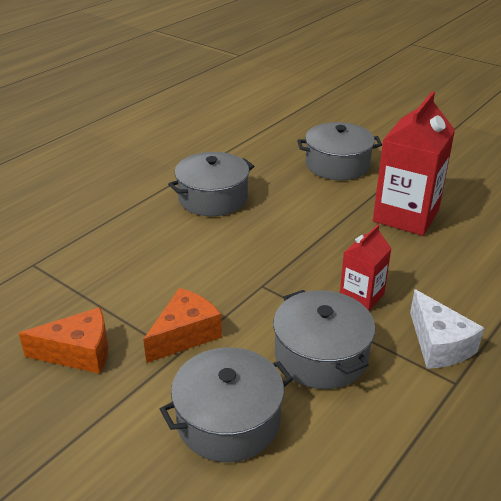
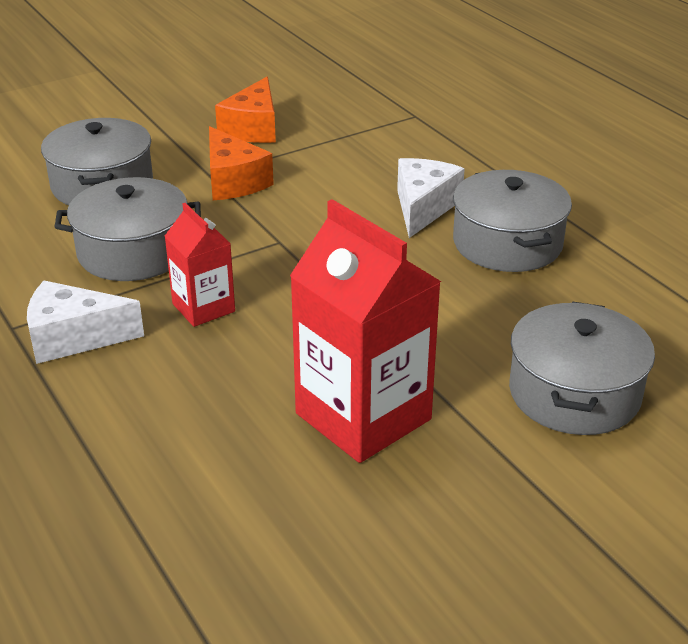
camera: 110 degrees right, 0 degrees up
none -> white cheese [397,158,465,238]

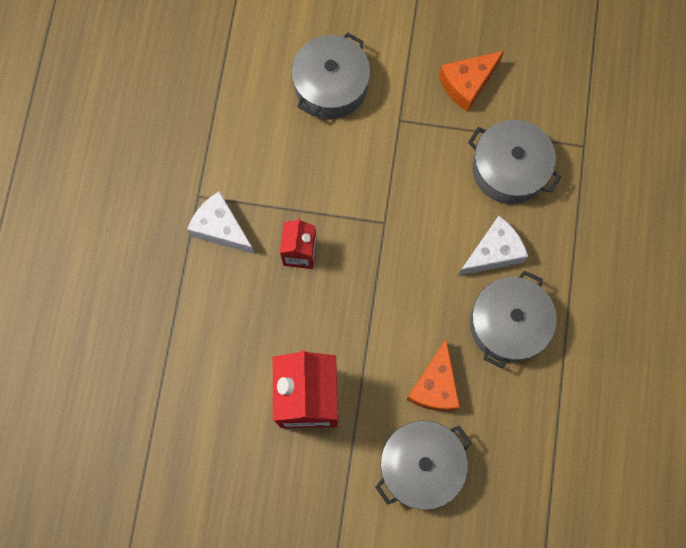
camera: 40 degrees right, 40 degrees up
grey pot [55,177,201,281] -> grey pot moved to [468,120,561,204]
orange cheese [209,126,274,200] -> orange cheese moved to [406,339,460,411]

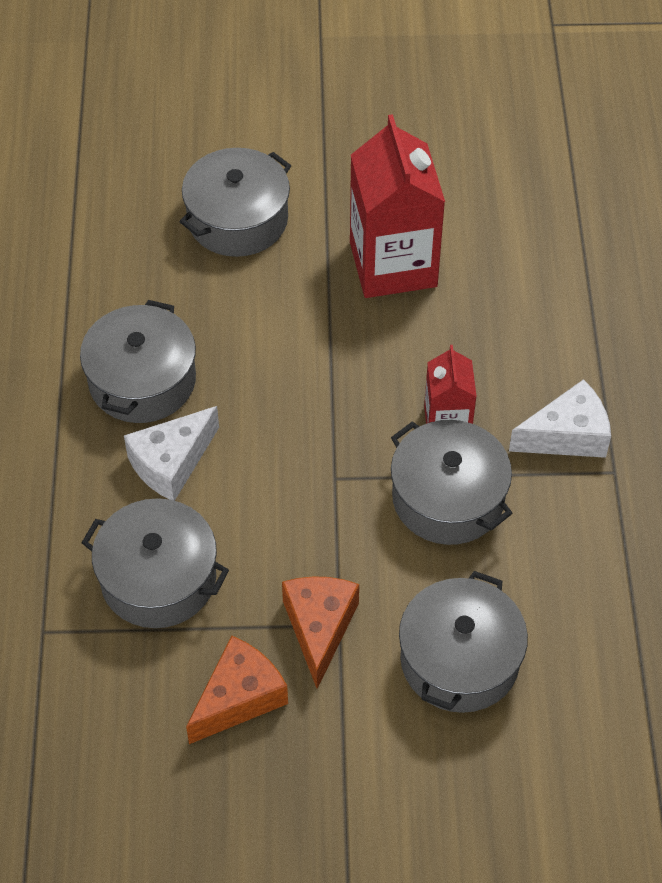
camera: 170 degrees right, 20 degrees down
white cheese [187,191,255,254] -> white cheese turned 45 degrees counterclockwise [509,379,611,458]
orange cheese [406,339,460,411] -> orange cheese moved to [282,576,359,689]
none -> grey pot [391,420,512,545]

